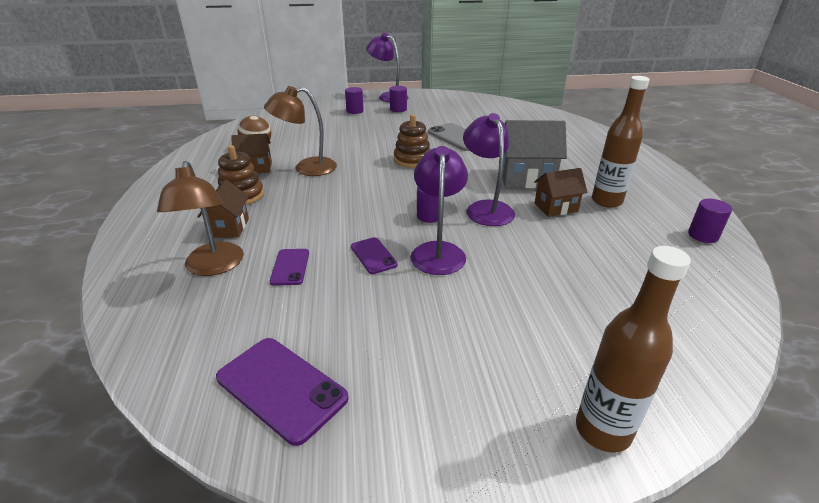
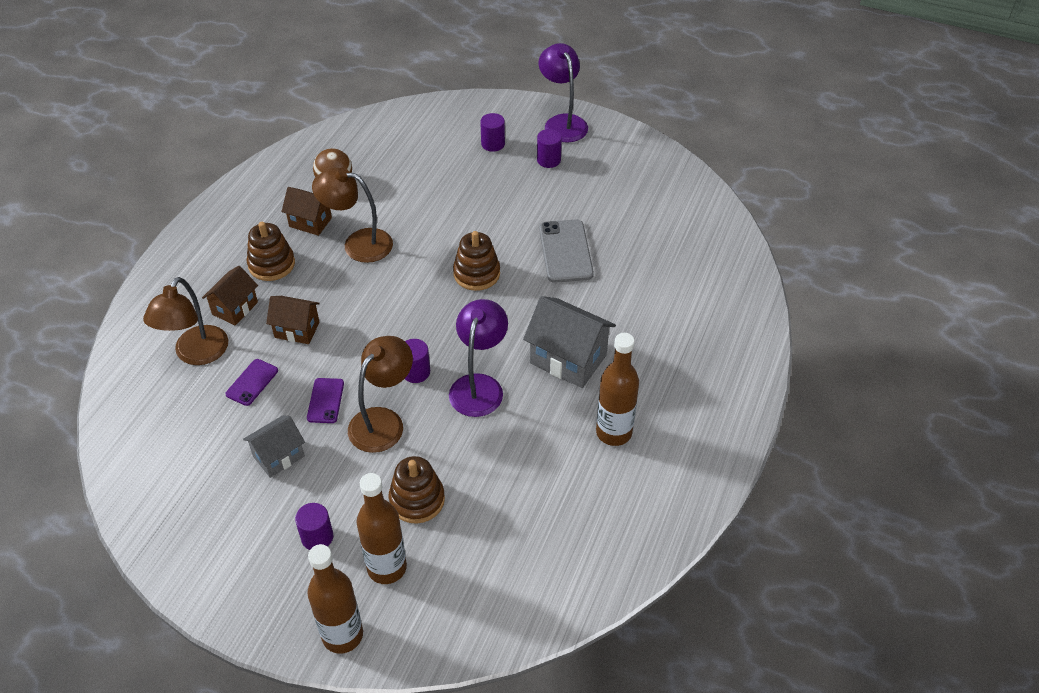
camera: 30 degrees right, 15 degrees up
purple phone [216,338,348,446] -> none
purple lamp [411,146,468,275] -> brown lamp [348,336,413,453]
brown house [534,168,588,217] -> brown house moved to [266,296,320,344]
purple cylinder [688,199,732,243] -> purple cylinder moved to [295,503,333,550]
none -> grey house [243,415,305,478]
none -> brown bottle [357,473,407,584]
none -> brown stacking toy [389,456,445,524]

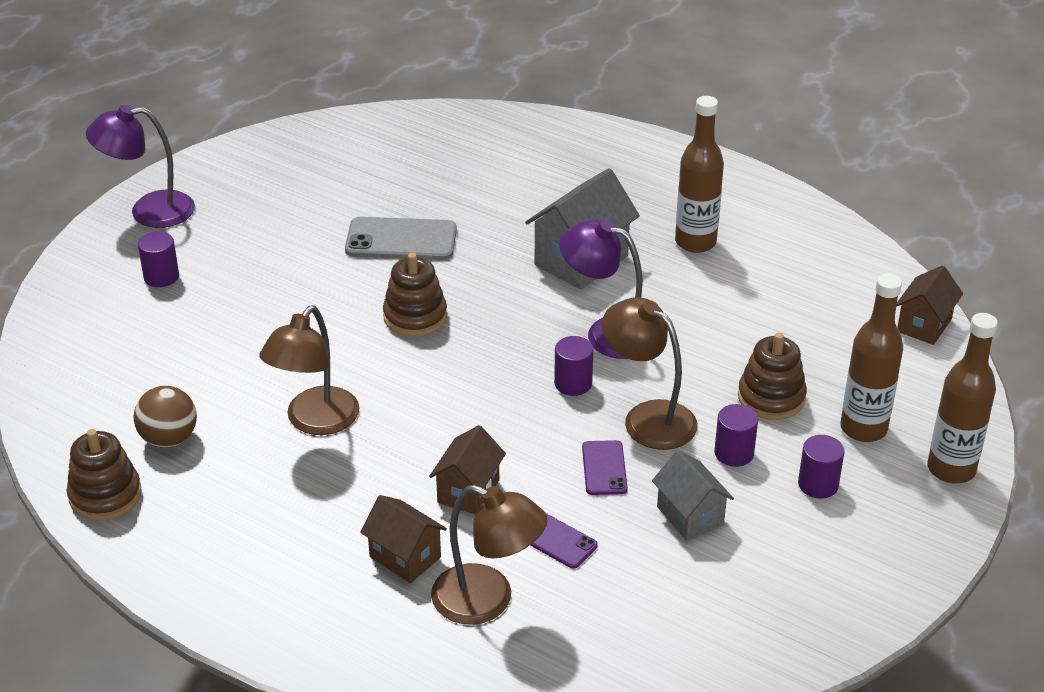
camera: 80 degrees left, 10 degrees down
brown stacking toy [247,222,295,281] -> brown stacking toy moved to [67,429,142,521]
brown house [281,187,332,236] -> brown house moved to [896,265,963,345]
purple phone [307,378,344,423] -> purple phone turned 75 degrees clockwise [582,440,628,495]
purple cylinder [537,129,562,168] -> purple cylinder moved to [714,404,758,467]

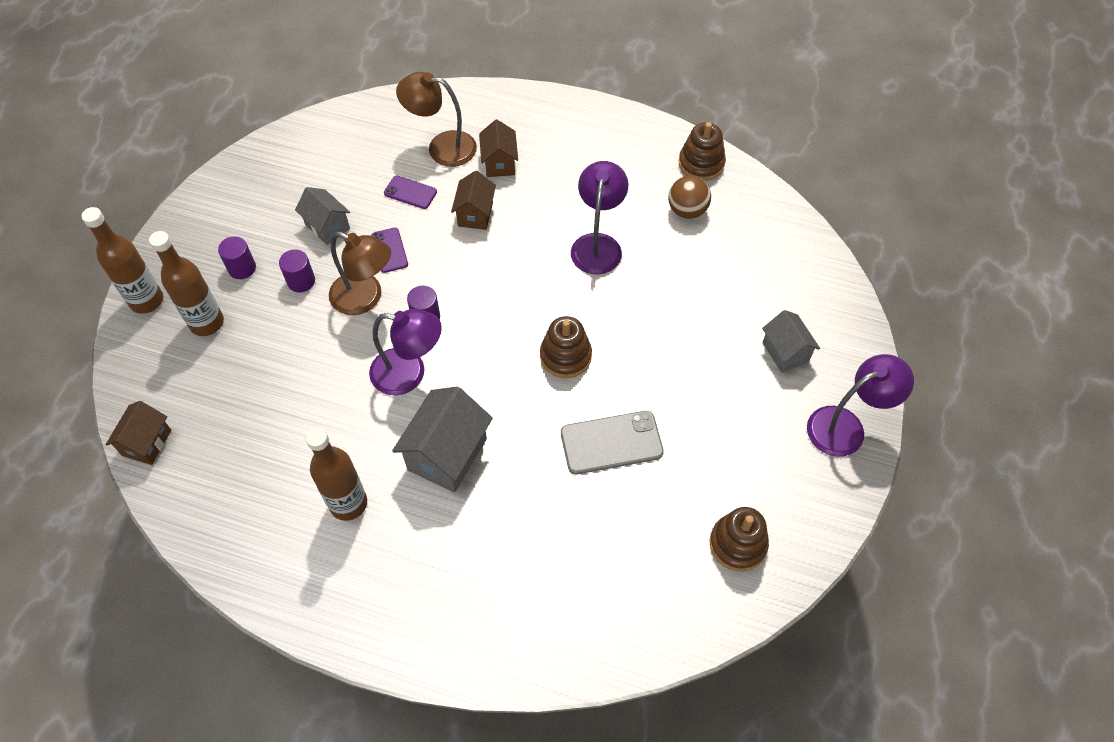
camera: 165 degrees right, 20 degrees up
purple cylinder [138,232,179,287] -> grey house [762,310,820,373]
brown lamp [259,305,359,435] -> purple lamp [571,161,628,274]
brown house [360,495,447,583] -> brown house turned 60 degrees clockwise [479,120,518,177]
brown stacking toy [738,333,807,420] -> brown stacking toy moved to [710,507,769,571]

